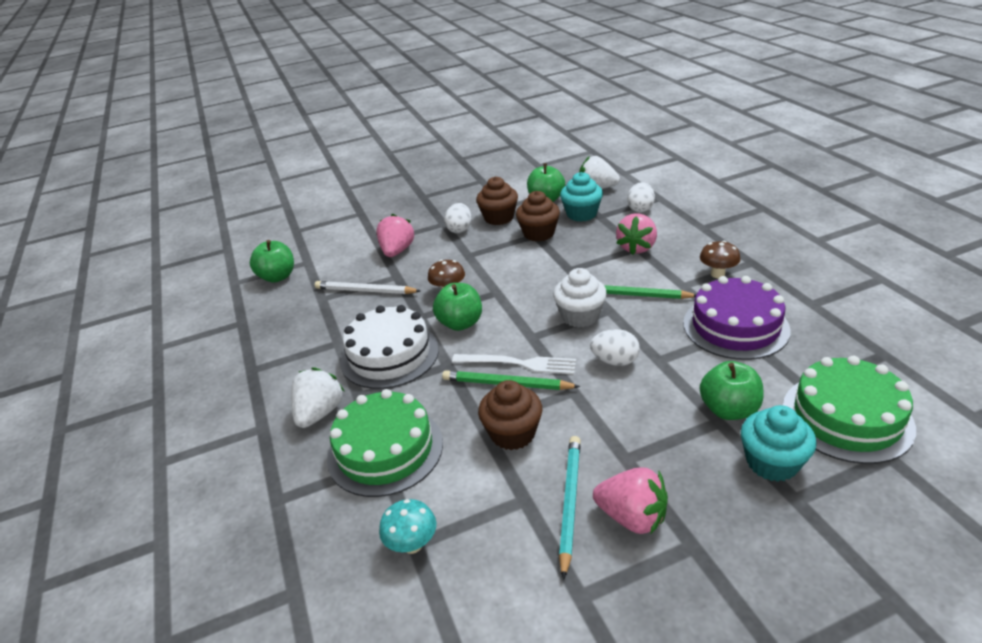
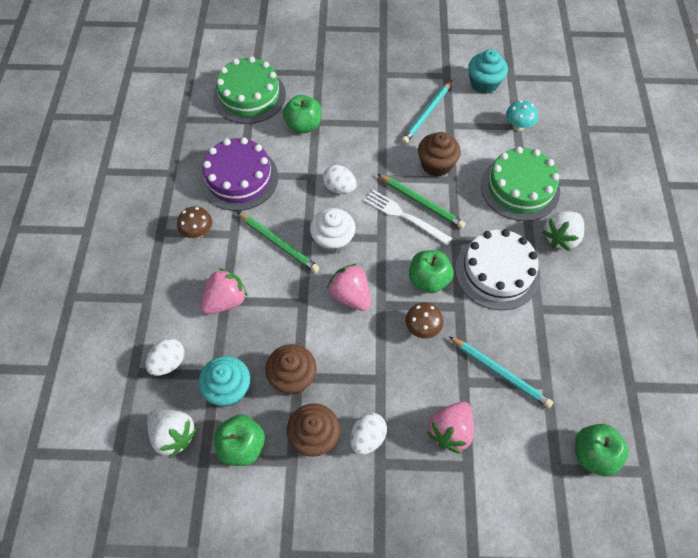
camera: 160 degrees left, 25 degrees up
white pencil [315,281,421,294] -> turquoise pencil [449,336,553,408]
pink strawberry [593,467,668,535] -> pink strawberry moved to [327,264,371,311]
turquoise cupcake [741,405,817,482] -> turquoise cupcake moved to [468,49,508,94]

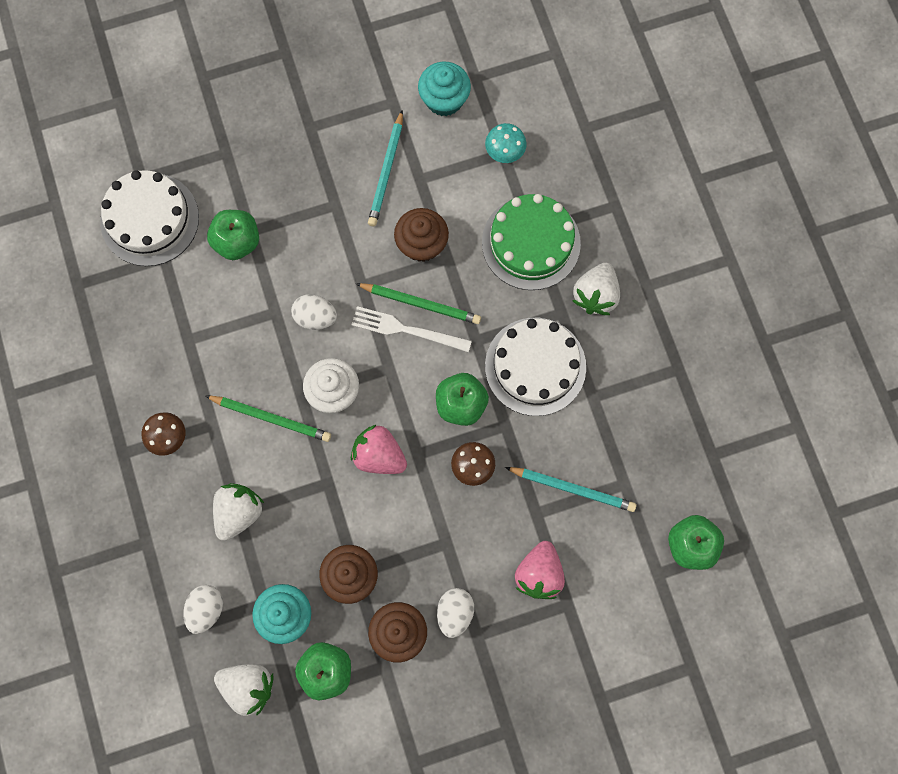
camera: 20 degrees left, 15 degrees up
purple cake [200,137,278,211] -> none
pink strawberry [200,268,248,314] -> white strawberry [213,483,264,541]
green cake [213,56,286,124] -> white cake [100,170,199,266]

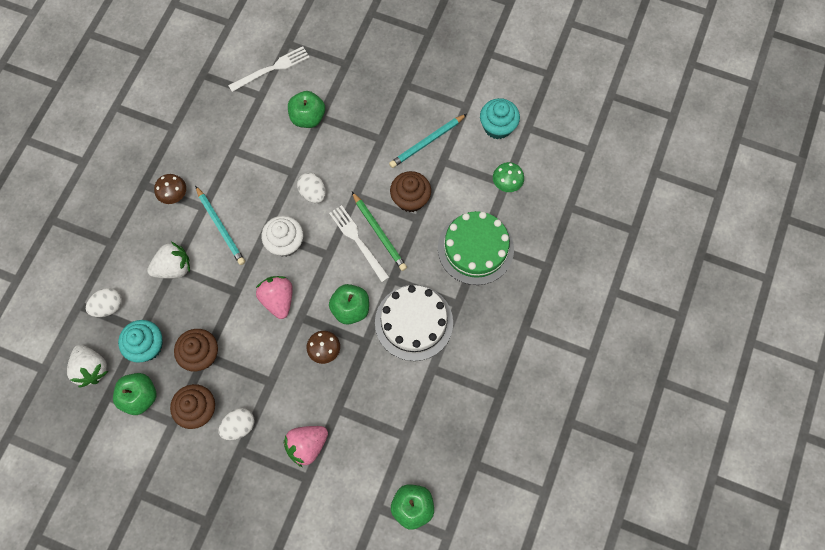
camera: 40 degrees right, 5 degrees down
white cake [100,170,199,266] -> white fork [228,46,310,92]
green pencil [205,395,331,442] -> none
turquoise mushroom [485,123,527,163] -> green mushroom [493,162,524,192]
turquoise pencil [505,467,637,512] -> turquoise pencil moved to [195,186,245,265]
white strawberry [572,263,620,315] -> none

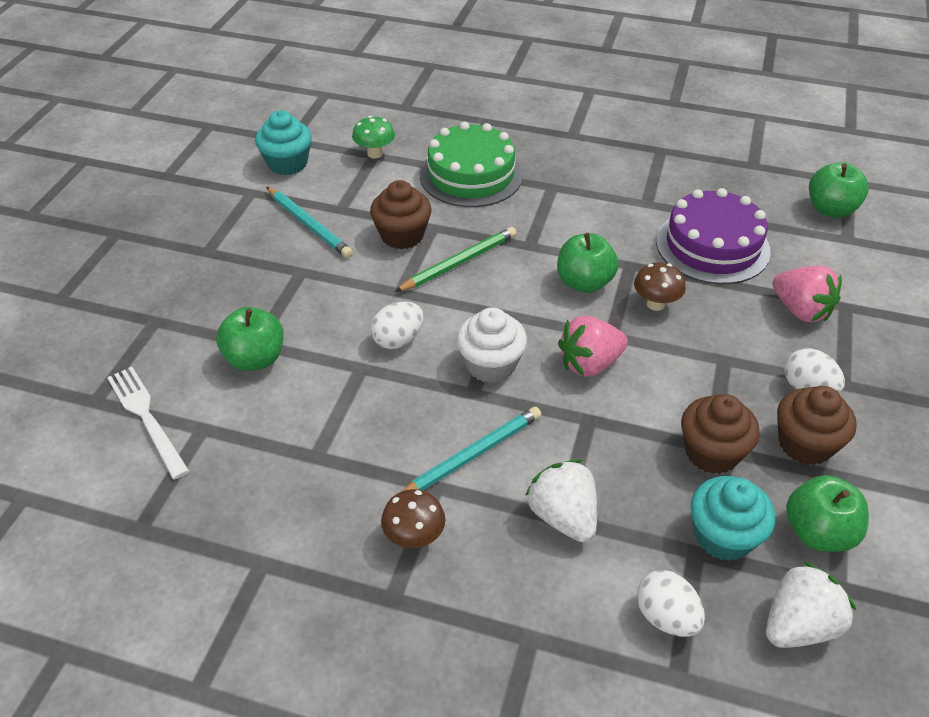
camera: 95 degrees left, 25 degrees down
white fork [329,205,389,282] -> none
white cake [375,285,453,361] -> none
none -> purple cake [656,188,771,284]

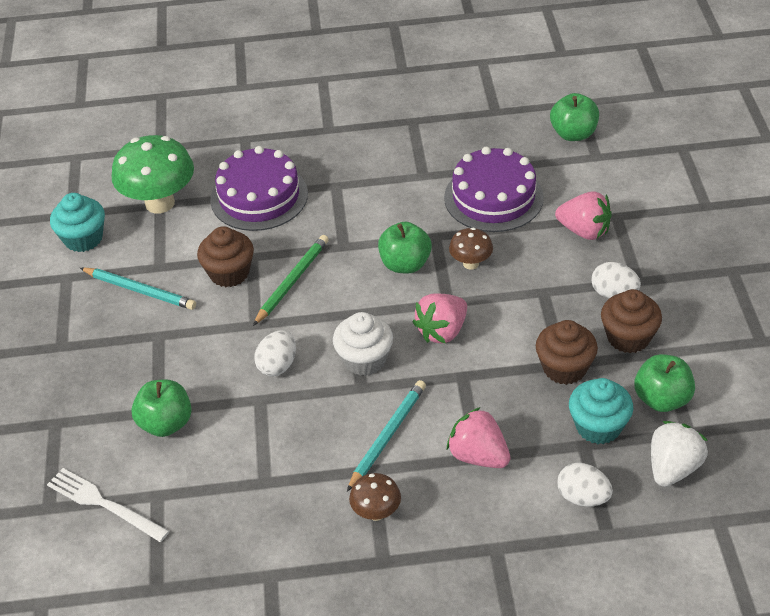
camera: 20 degrees left, 0 degrees up
green mushroom [352,116,395,158] -> green mushroom [112,135,194,214], size x1.97
green cake [420,122,523,207] -> purple cake [210,146,308,231]
white strawberry [525,460,597,542] -> pink strawberry [447,407,511,468]

